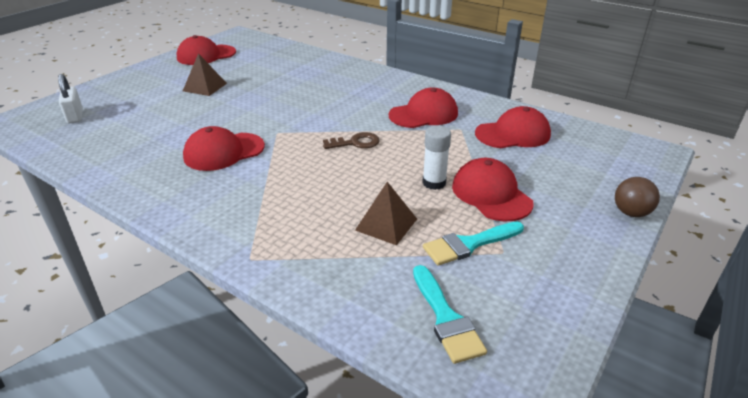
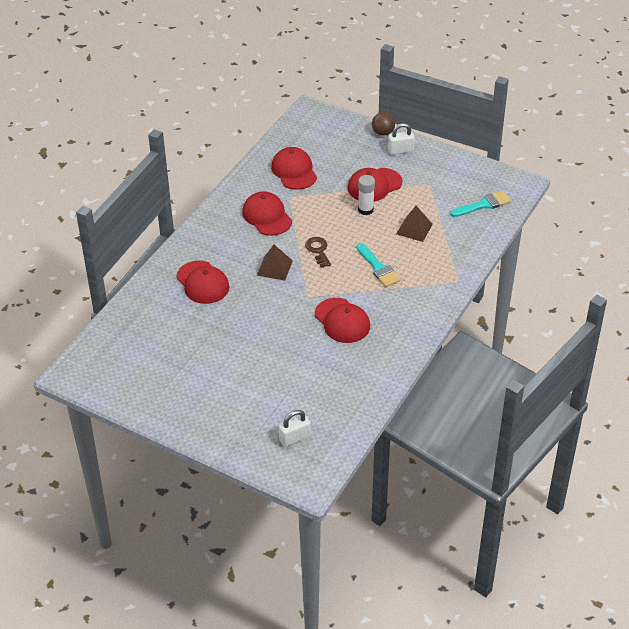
camera: 95 degrees left, 10 degrees up
red cap [176,35,236,65] -> red cap moved to [176,261,229,304]
brown pyramid [183,53,227,96] -> brown pyramid moved to [257,245,293,281]
turquoise brush [423,222,524,266] -> turquoise brush moved to [356,243,401,287]
none -> white padlock [388,123,415,155]

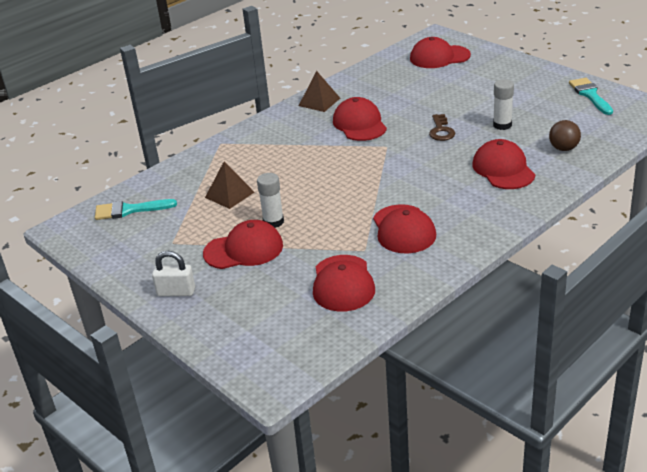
camera: 160 degrees left, 10 degrees down
brown pyramid [257,245,293,281] -> brown pyramid moved to [299,71,340,112]
white padlock [279,410,311,447] -> red cap [410,37,471,68]
brown key [305,237,331,268] -> brown key moved to [429,114,455,141]
turquoise brush [356,243,401,287] -> turquoise brush moved to [569,78,613,115]
brown ball [372,112,395,136] -> brown ball moved to [549,120,581,151]
none -> white glue stick [493,79,514,130]

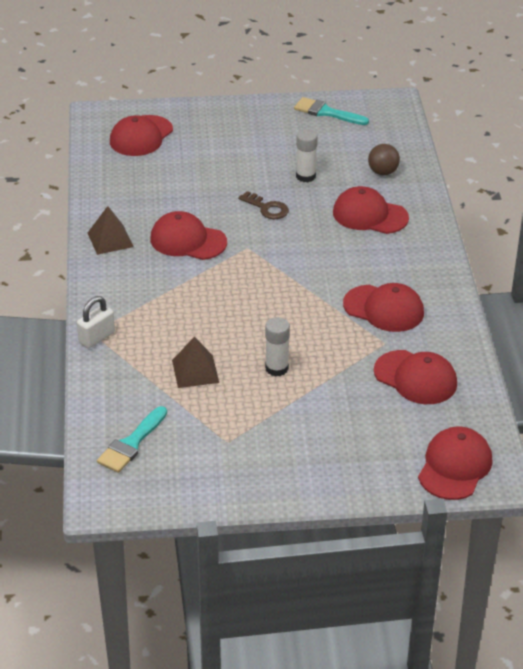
camera: 55 degrees left, 5 degrees up
white padlock [152,251,195,297] -> white padlock moved to [77,296,115,348]
red cap [203,220,283,269] -> red cap moved to [418,426,493,500]

